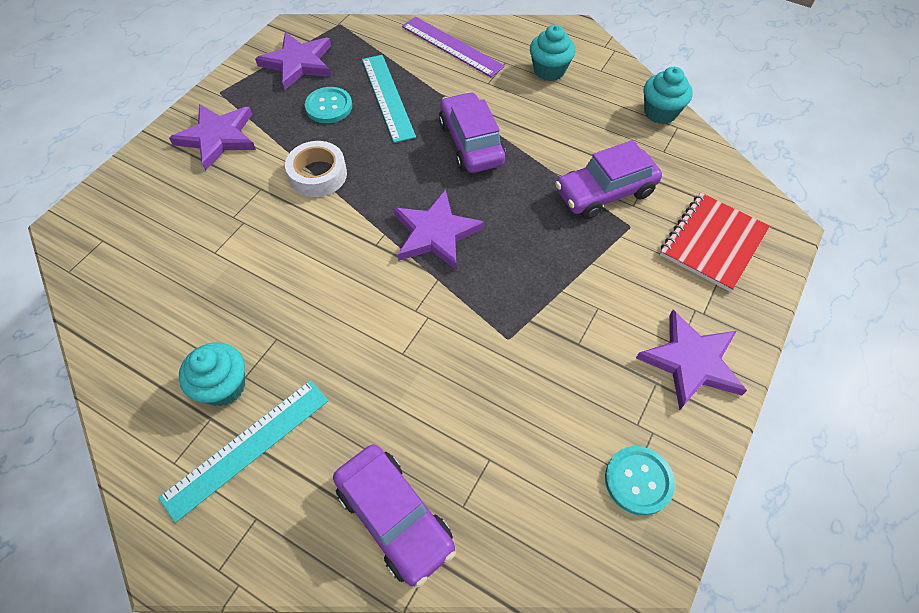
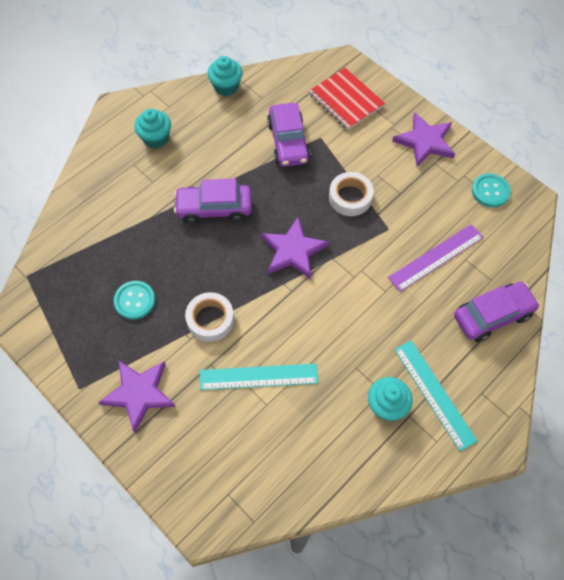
camera: 75 degrees left, 5 degrees up
purple star [255,32,331,90] -> none
turquoise ruler [362,55,416,143] -> turquoise ruler moved to [200,364,318,390]
purple ruler [402,17,505,77] -> purple ruler moved to [388,224,484,292]
none -> white tape [329,172,374,216]

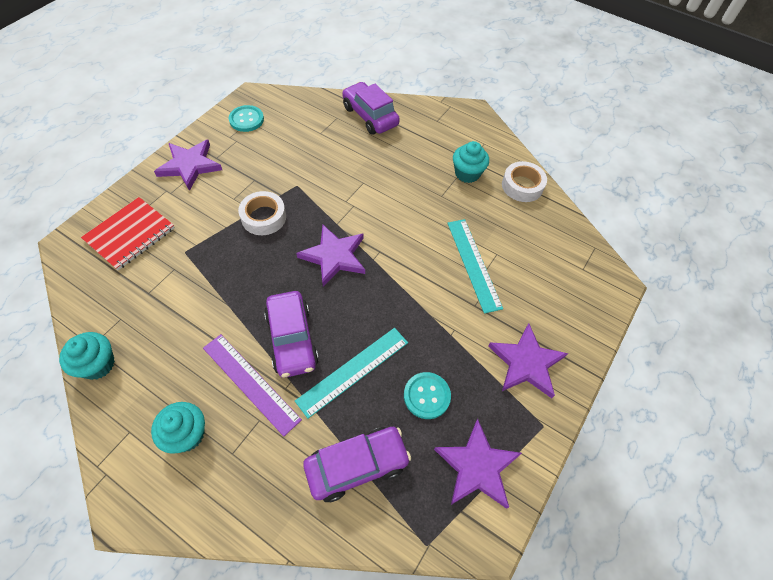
camera: 105 degrees left, 5 degrees down
white tape [185,292,234,342] -> white tape moved to [502,161,547,202]
purple car [267,103,310,167] -> purple car moved to [303,427,411,502]
purple ruler [388,224,484,292] -> purple ruler moved to [203,334,302,436]
turquoise ruler [394,340,478,451] -> turquoise ruler moved to [295,328,408,418]
none -> purple star [434,419,522,509]

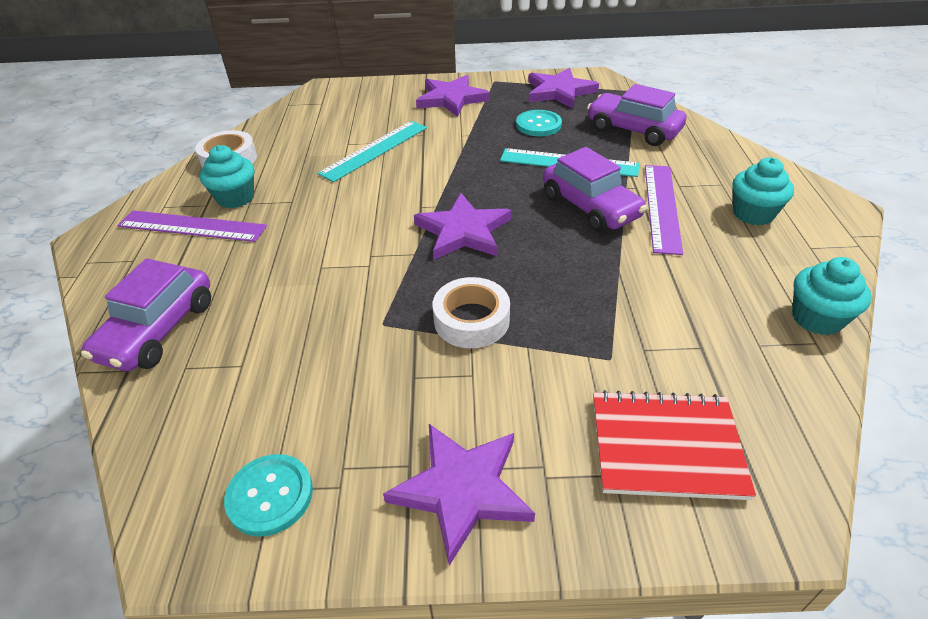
camera: 120 degrees left, 15 degrees down
purple car [264,291,319,378] -> purple car turned 105 degrees clockwise [543,147,647,232]
none -> purple ruler [117,210,267,242]

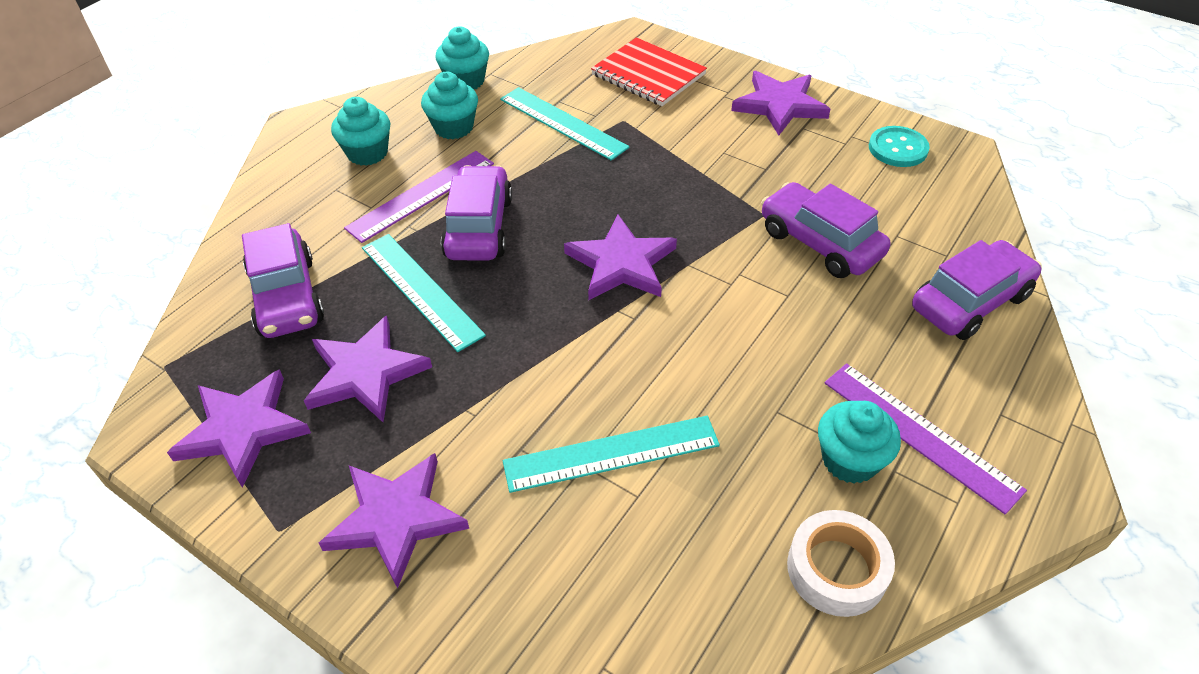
camera: 145 degrees left, 5 degrees up
white tape [433,277,510,348] -> none
turquoise button [516,110,562,136] -> purple star [304,315,432,422]
none -> turquoise cupcake [421,72,478,139]
none -> turquoise ruler [500,87,629,161]
none -> purple car [761,182,890,278]

